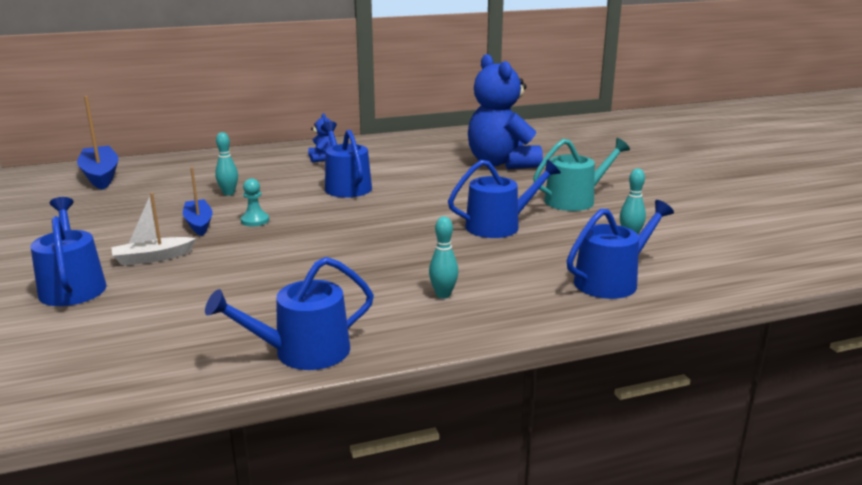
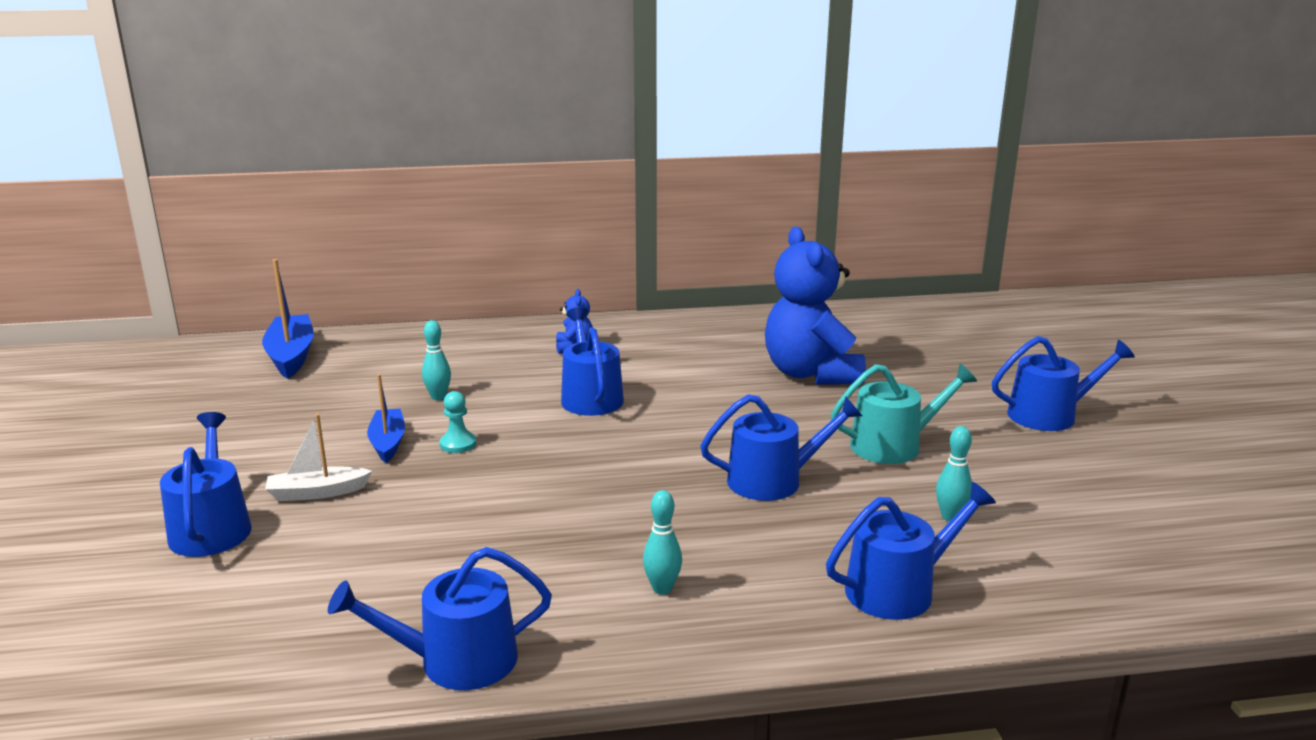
camera: 10 degrees right, 0 degrees up
none -> blue watering can [992,336,1135,431]

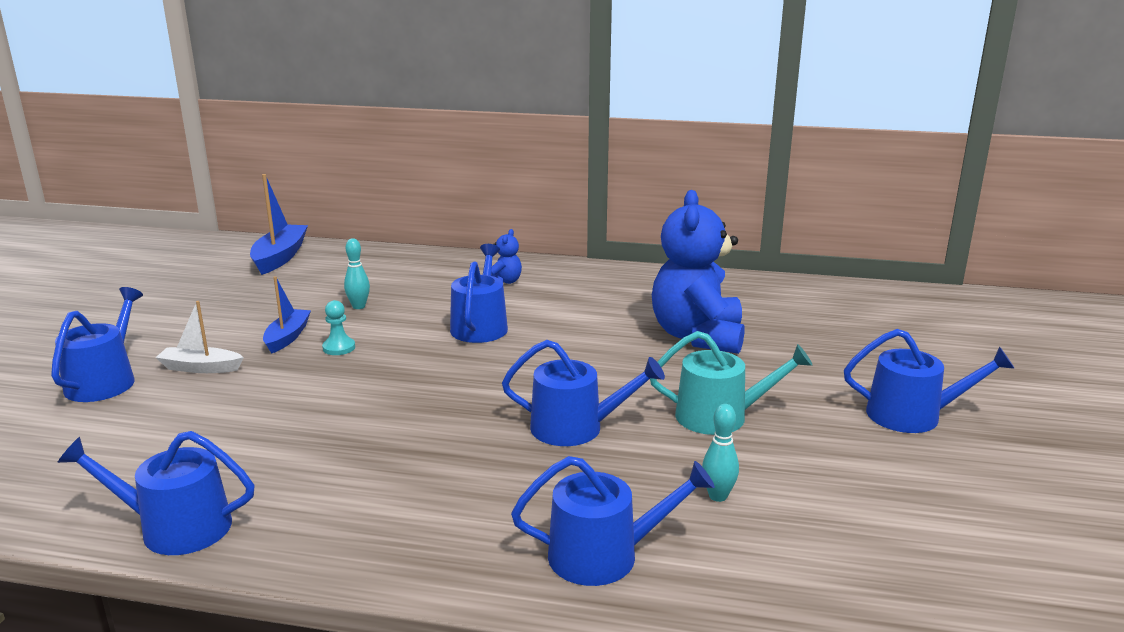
camera: 20 degrees right, 0 degrees up
turquoise bowling pin [643,490,682,595] -> none

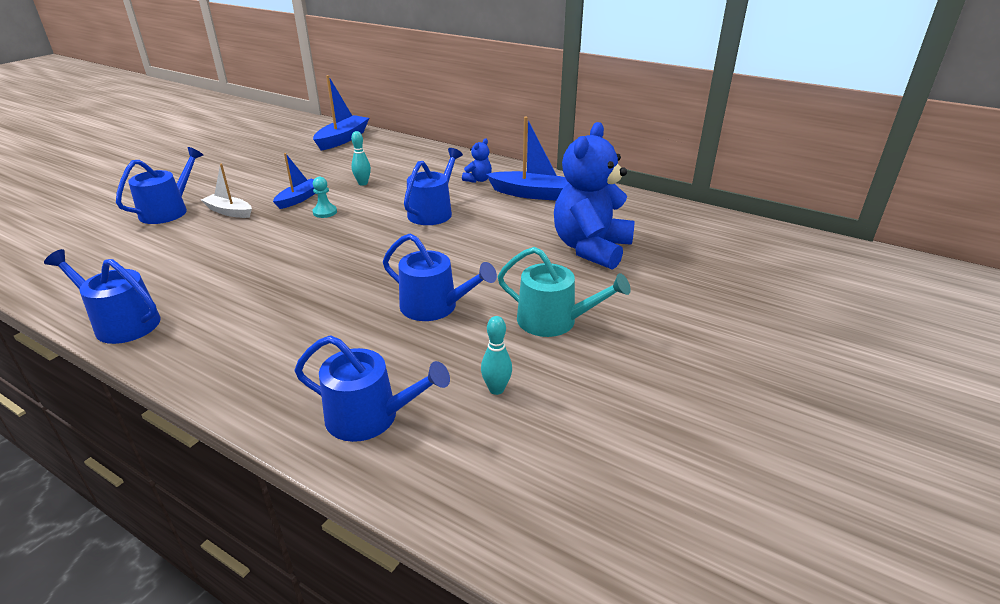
camera: 20 degrees right, 10 degrees up
blue watering can [844,329,1015,433] -> none
none -> blue boat [486,117,569,201]

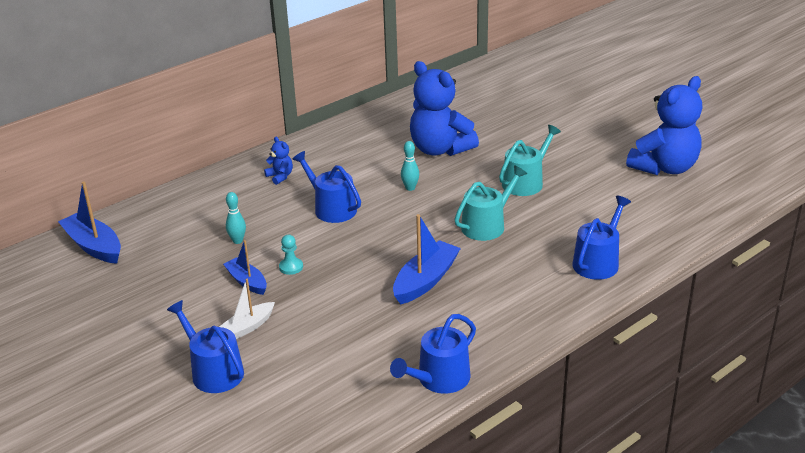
camera: 70 degrees left, 0 degrees up
blue watering can [383,233,497,321] -> turquoise watering can [454,165,527,241]
turquoise bowling pin [481,316,512,395] -> turquoise bowling pin moved to [401,141,419,191]
blue boat [486,117,569,201] -> blue boat moved to [393,214,461,305]
none -> blue teddy bear [626,76,702,175]

